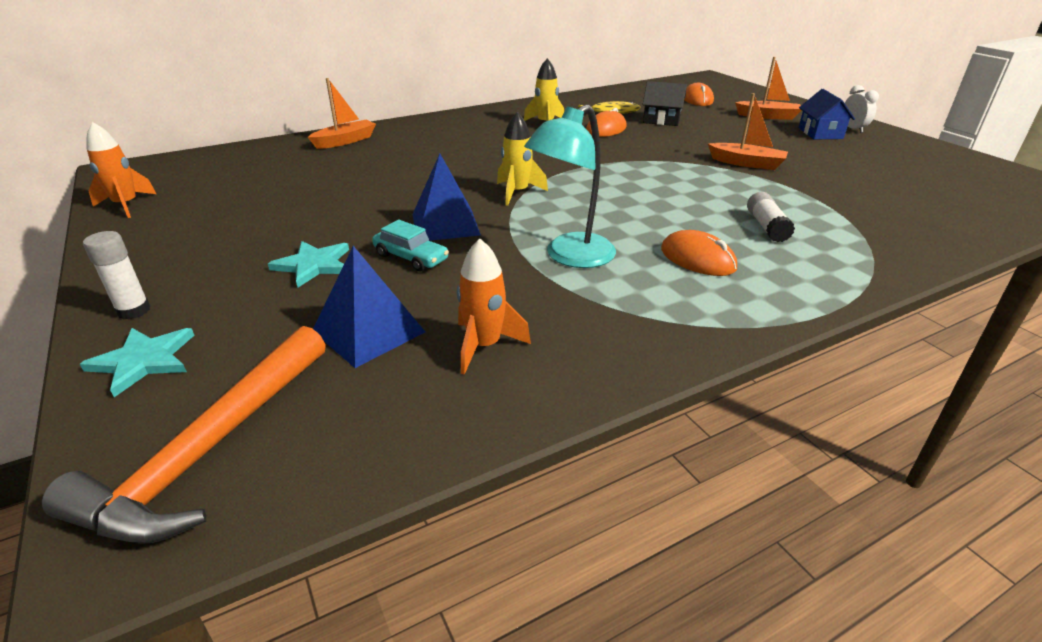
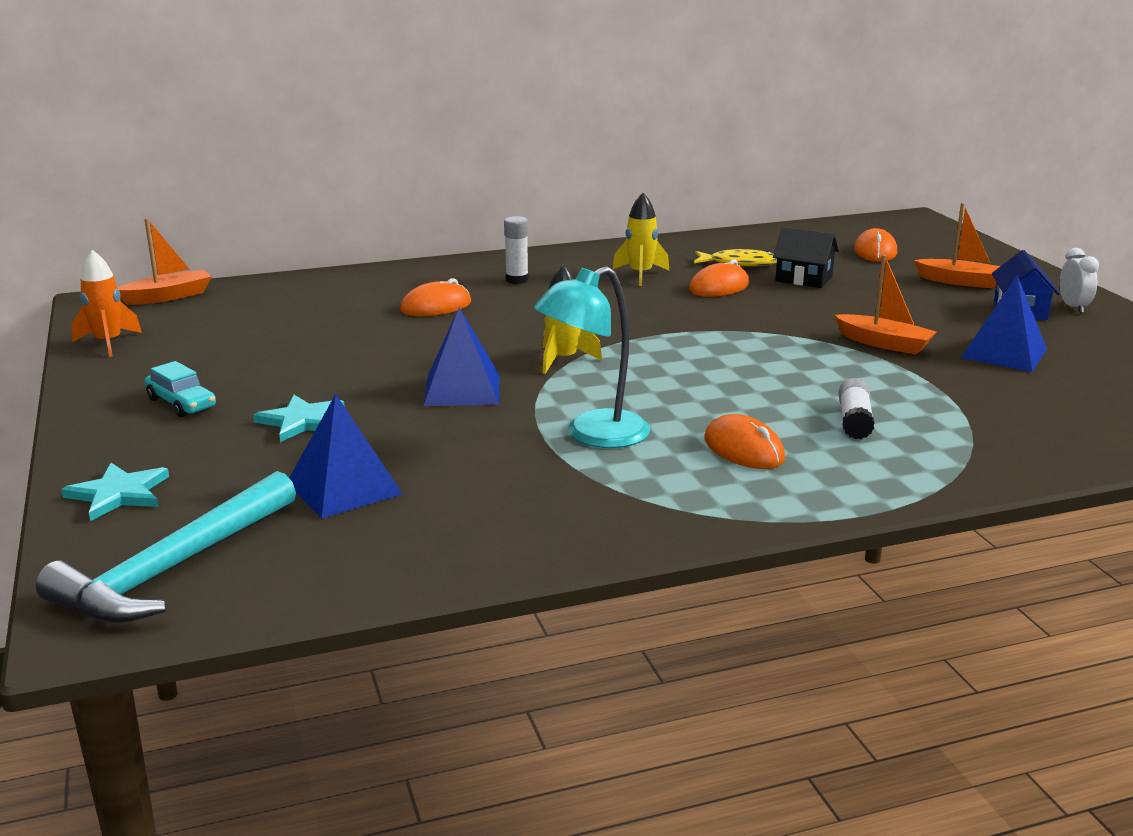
camera: 10 degrees right, 10 degrees down
orange hammer [42,326,326,544] -> turquoise hammer [36,471,296,623]
white glue stick [83,231,151,320] -> white glue stick moved to [504,216,529,284]
orange boat [308,78,376,149] -> orange boat moved to [118,218,212,305]
turquoise car [372,220,449,271] -> turquoise car moved to [144,361,216,417]
orange rocket [457,239,531,375] -> none
none -> orange mouse [400,278,471,316]
none -> blue pyramid [961,275,1047,372]

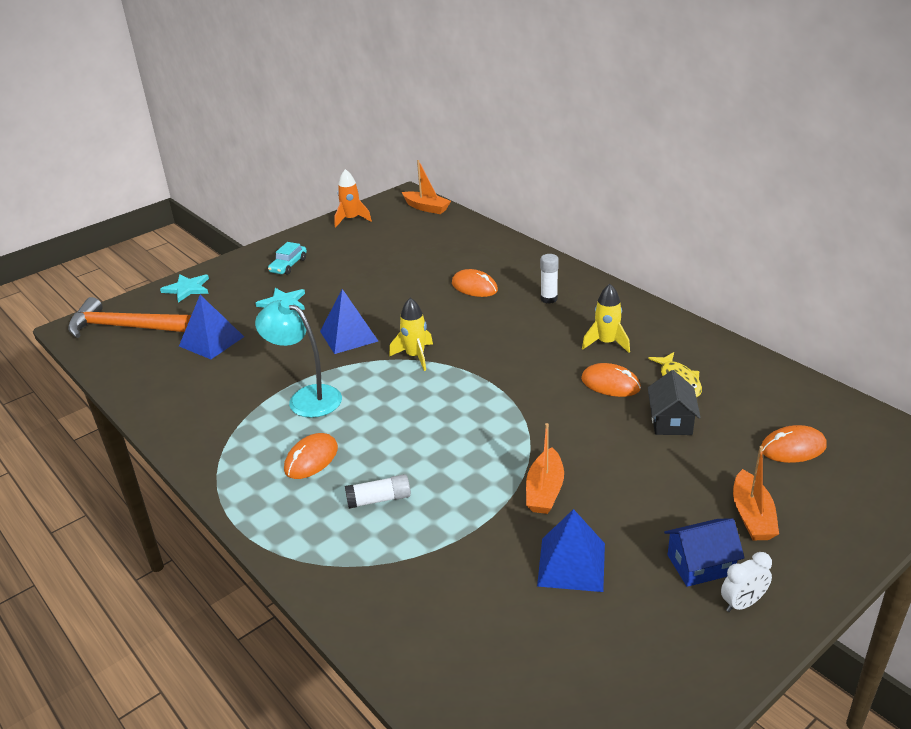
camera: 70 degrees right, 10 degrees up
turquoise hammer [36,471,296,623] -> orange hammer [68,297,191,338]

